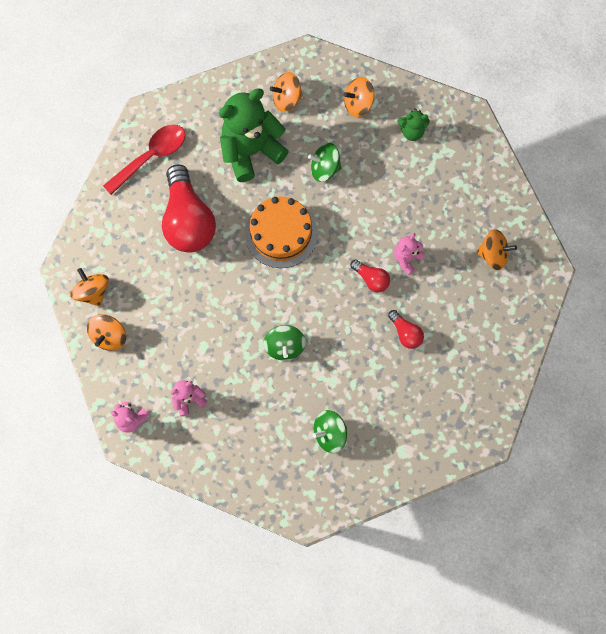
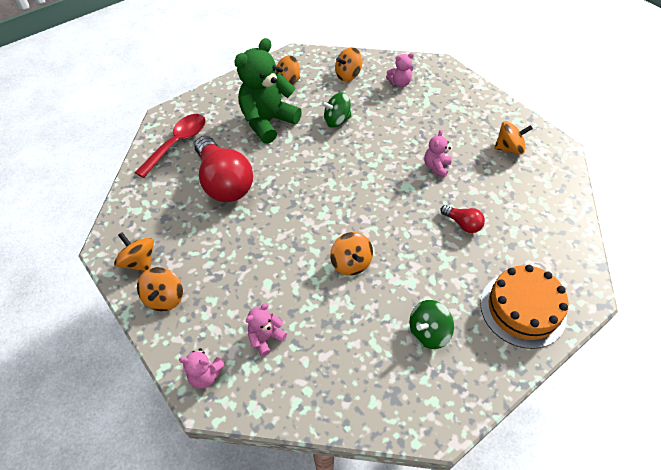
camera: 15 degrees left, 20 degrees down
orange cake [245,197,318,268] -> orange cake moved to [480,265,568,349]
green spinning top [263,325,306,361] -> orange spinning top [330,232,373,276]
red light bulb [351,260,390,292] -> none
green teddy bear [398,109,430,141] -> pink teddy bear [386,53,414,87]

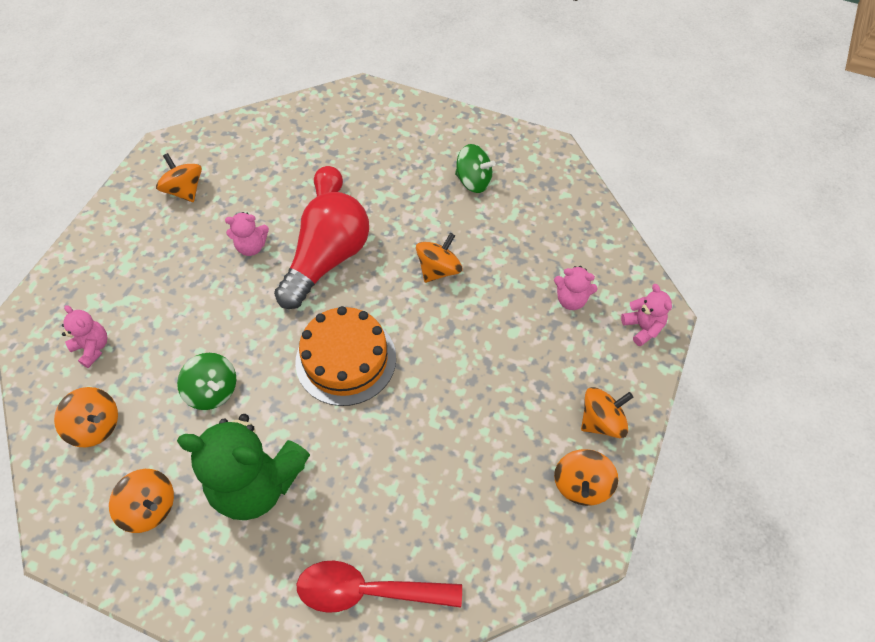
camera: 120 degrees left, 5 degrees up
red light bulb [194,136,253,202] -> red light bulb moved to [274,192,369,309]
orange cake [480,265,568,349] -> orange cake moved to [295,306,396,406]

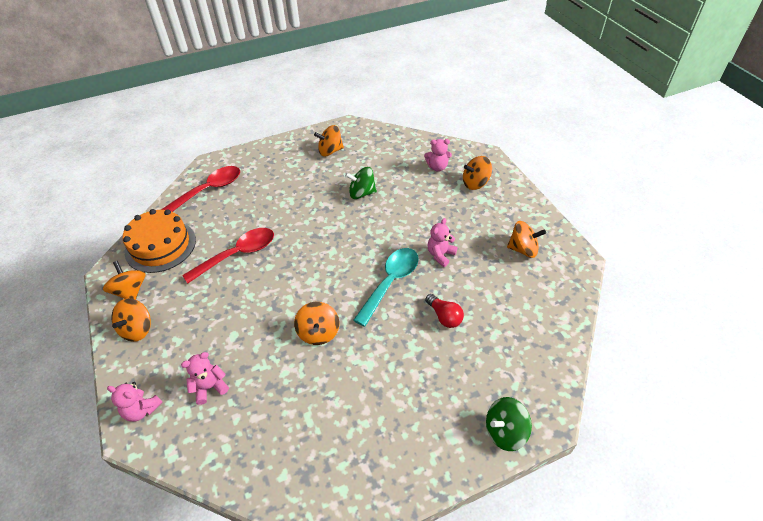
camera: 135 degrees right, 10 degrees down
orange spinning top [54,387,118,447] -> orange spinning top moved to [463,156,492,190]
green teddy bear [177,414,310,520] -> none
red light bulb [274,192,369,309] -> turquoise spoon [353,248,419,327]
orange cake [295,306,396,406] -> orange cake moved to [123,209,196,273]
green spinning top [455,144,496,193] -> green spinning top moved to [486,397,532,451]
none -> red spoon [182,228,274,284]

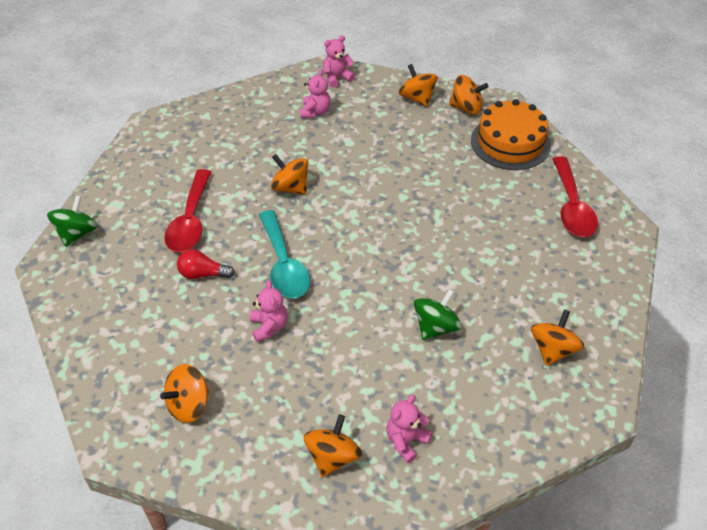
camera: 130 degrees right, 0 degrees up
red spoon [182,228,274,284] -> red spoon moved to [164,169,211,252]

